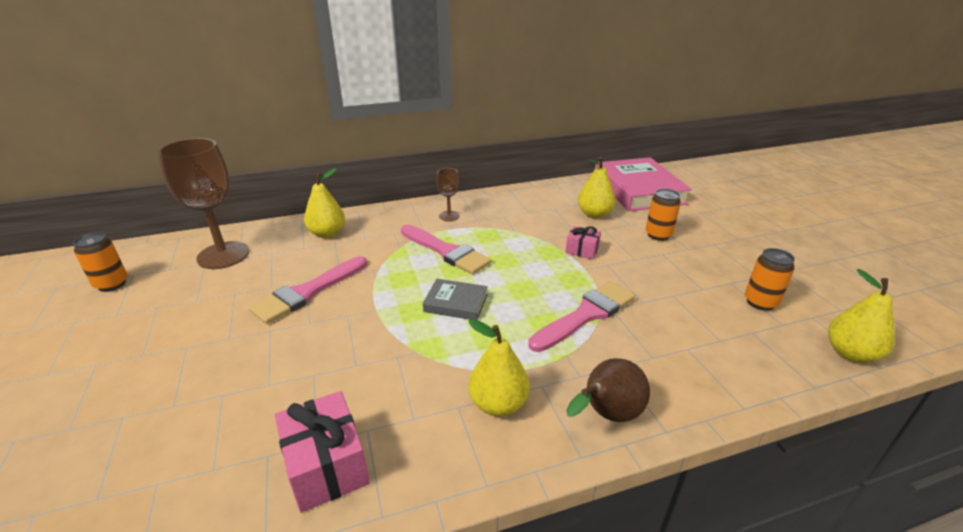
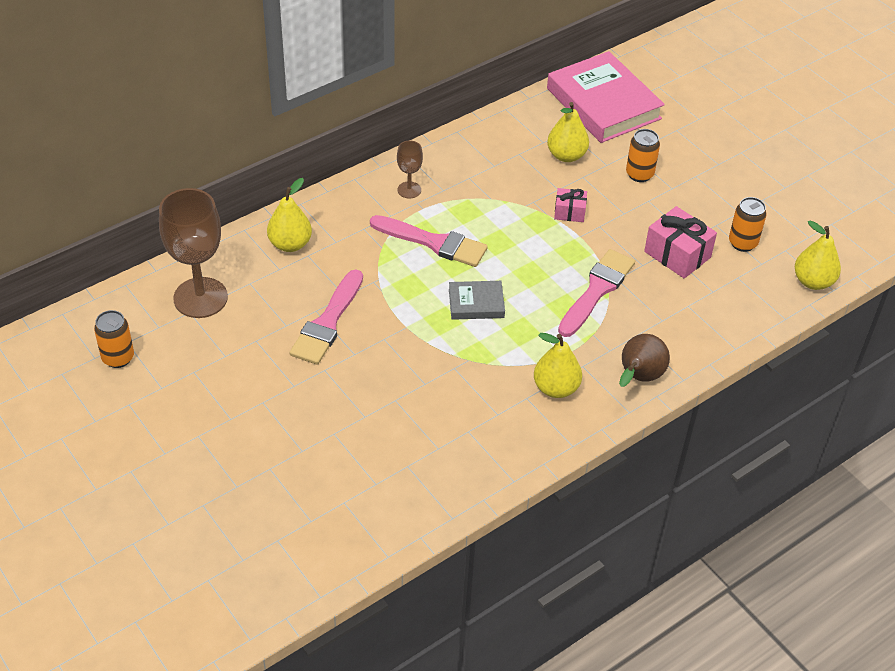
camera: 20 degrees left, 15 degrees up
pink gift [275,391,370,513] -> pink gift moved to [644,206,717,278]

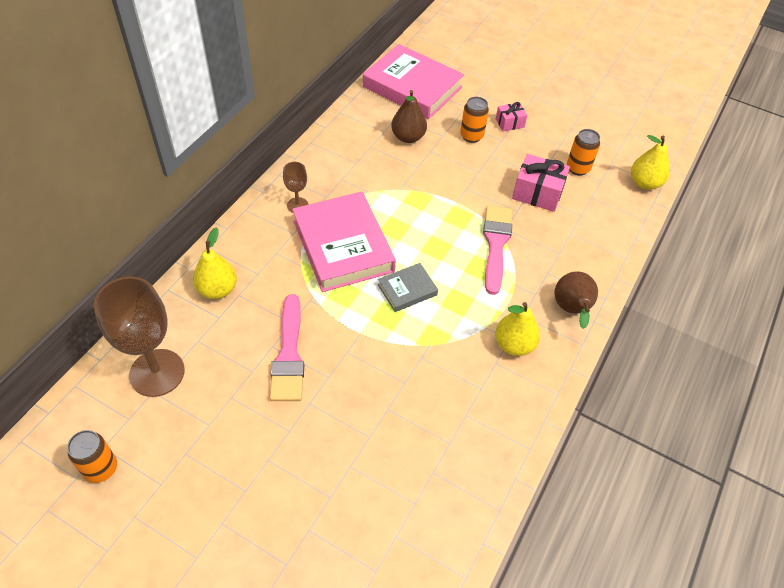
camera: 25 degrees left, 5 degrees up
pink brush [370,215,488,267] -> pink book [292,192,396,292]
yellow pear [547,102,589,162] -> brown pear [391,90,427,143]
pink gift [554,188,587,222] -> pink gift moved to [496,102,527,131]

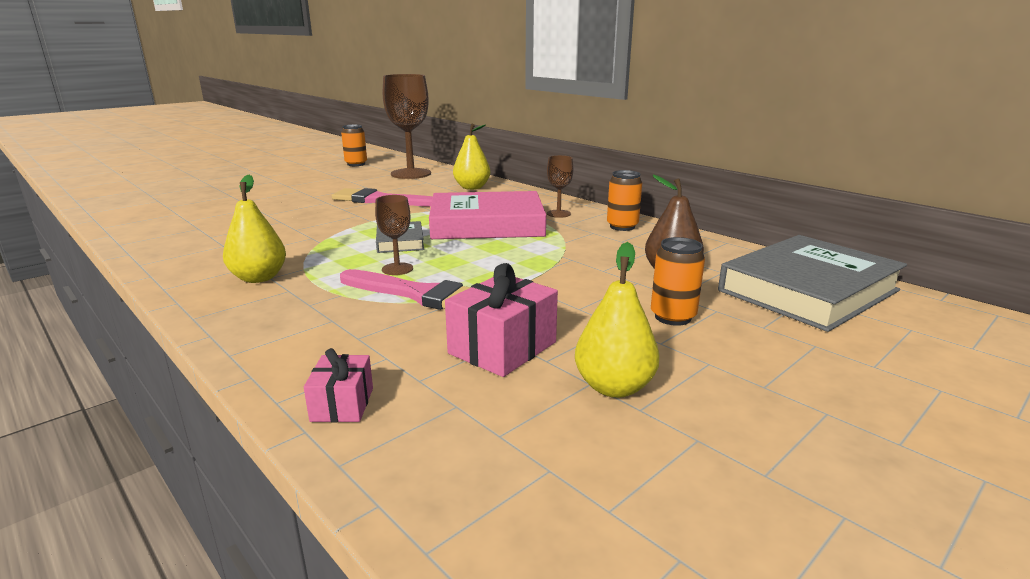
camera: 110 degrees right, 30 degrees down
pink book [363,44,464,119] -> grey book [718,235,907,332]
pink gift [496,102,527,131] -> pink gift moved to [304,348,373,422]
brown pear [554,271,598,329] -> none
orange can [567,129,600,176] -> orange can moved to [607,170,642,231]
yellow pear [631,135,670,190] -> yellow pear moved to [575,242,659,398]
none -> brown goblet [375,195,413,275]

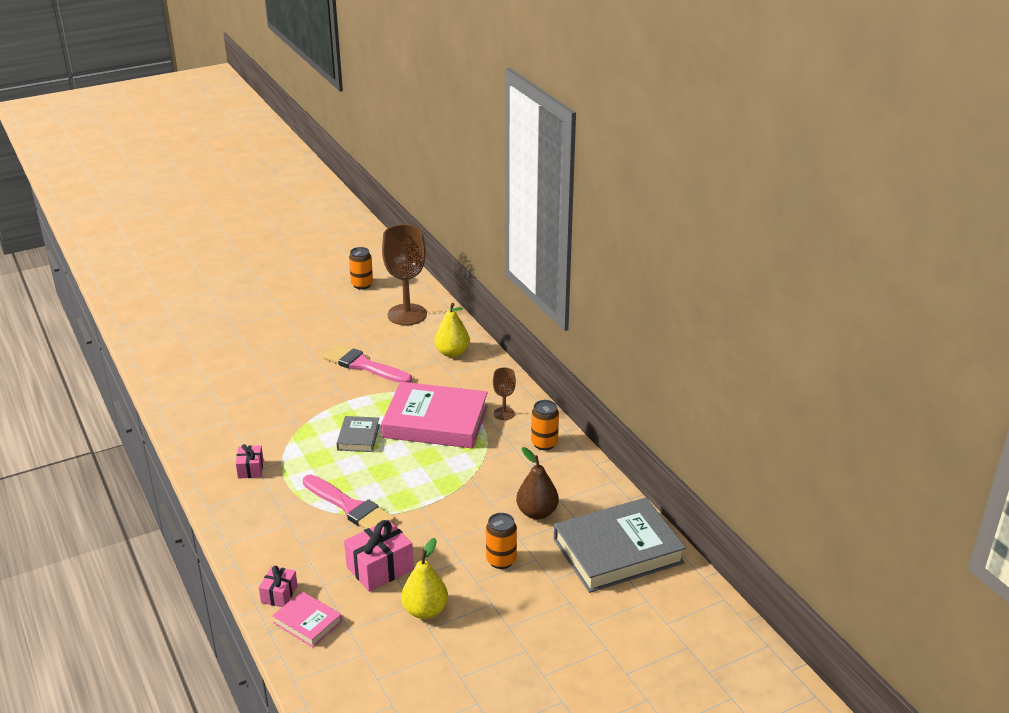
camera: 15 degrees right, 10 degrees up
yellow pear [223,174,286,283] -> pink gift [236,444,264,479]
brown goblet [375,195,413,275] -> none
none -> pink book [272,591,342,647]

